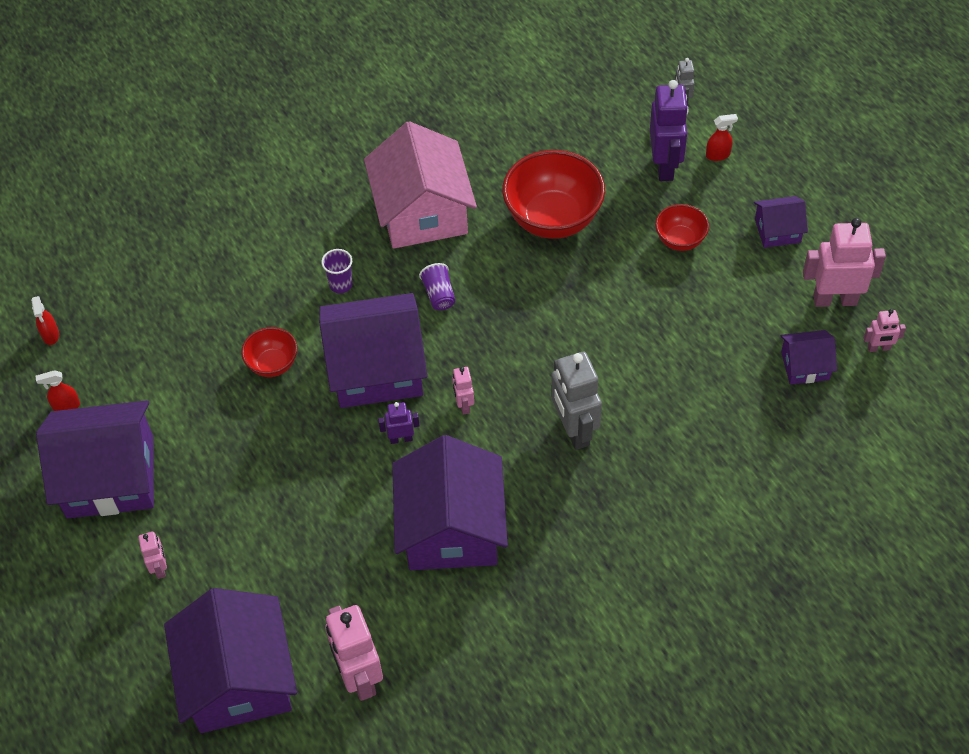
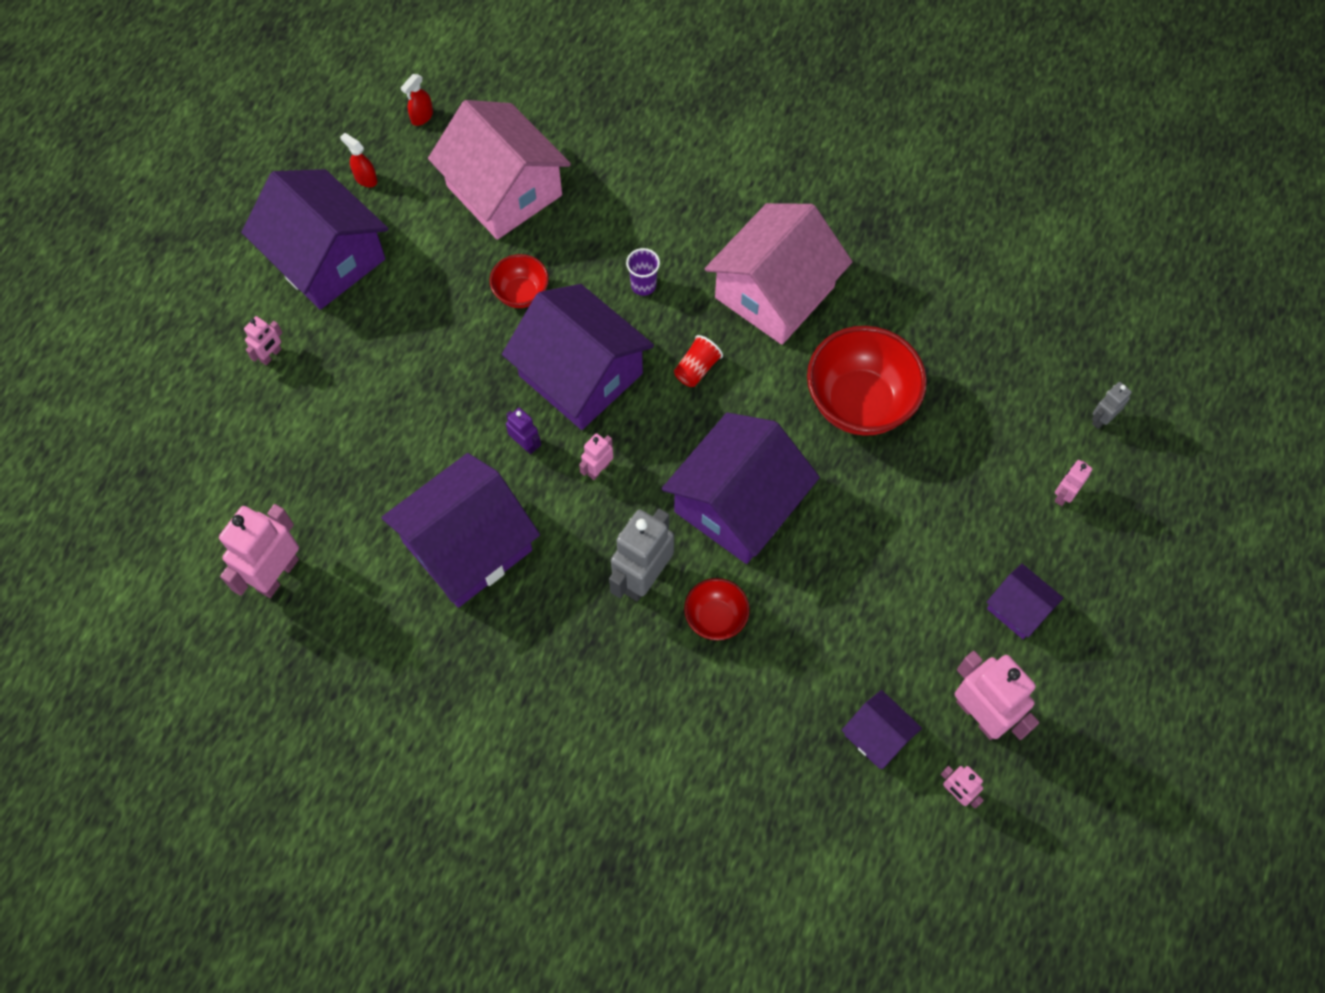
camera: 50 degrees right, 10 degrees up
purple house [164,588,297,733] -> purple house moved to [662,412,820,564]
purple cup [419,263,455,310] -> red cup [674,335,723,387]
purple robot [650,80,689,181] -> none
red bowl [655,204,709,251] -> red bowl moved to [684,578,750,640]
red spray bottle [706,114,738,161] -> pink robot [1055,460,1092,506]
none -> pink house [428,100,571,240]

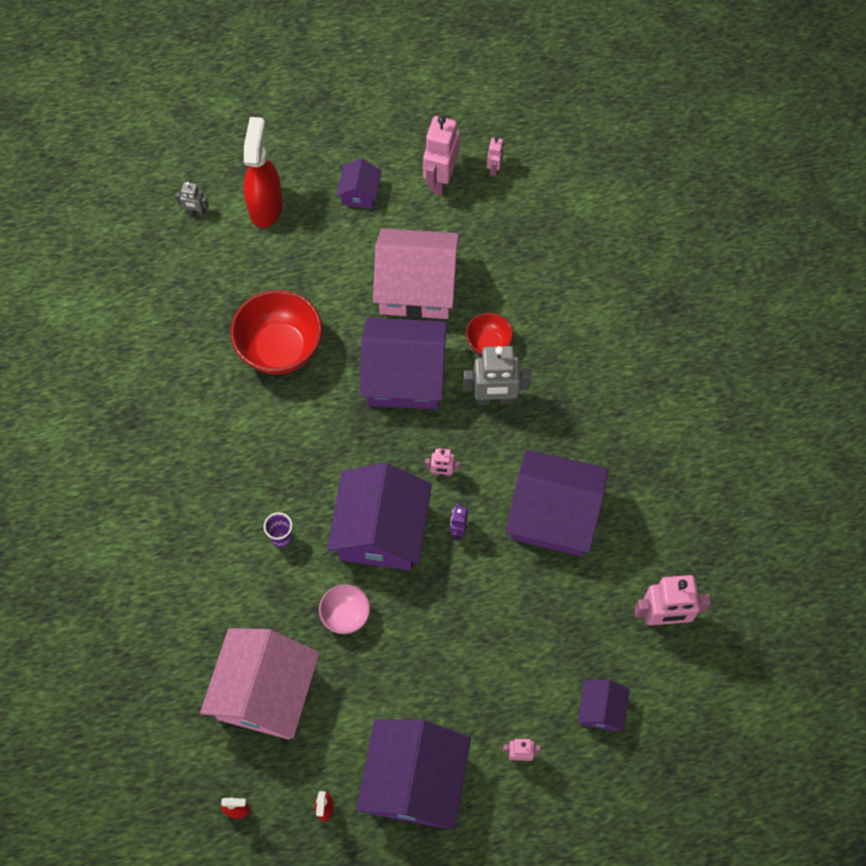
camera: 125 degrees left, 0 degrees up
red bowl [490,254,549,308] -> pink bowl [319,584,370,634]
red cup [674,335,723,387] -> none
pink house [705,203,852,345] -> pink house moved to [373,228,459,319]
purple house [842,690,922,769] -> purple house moved to [578,680,630,732]
pink robot [1055,460,1092,506] -> red spray bottle [243,117,283,228]

